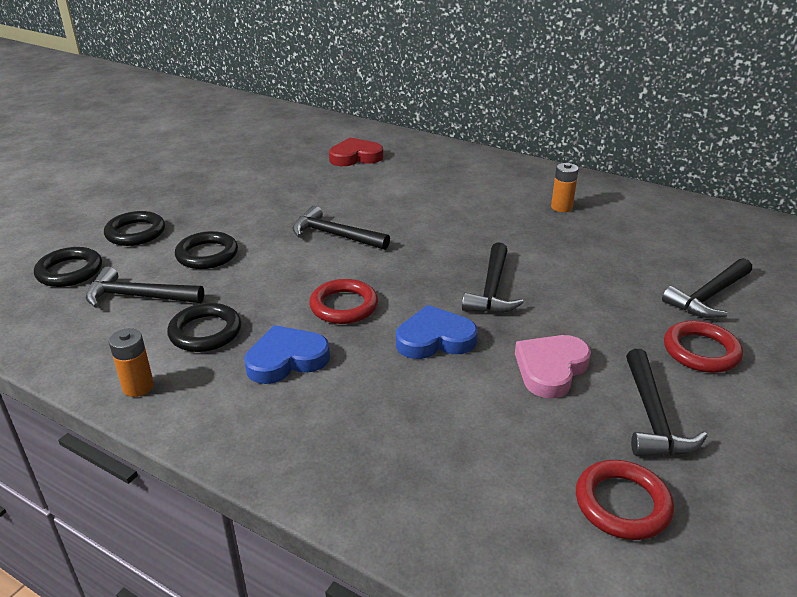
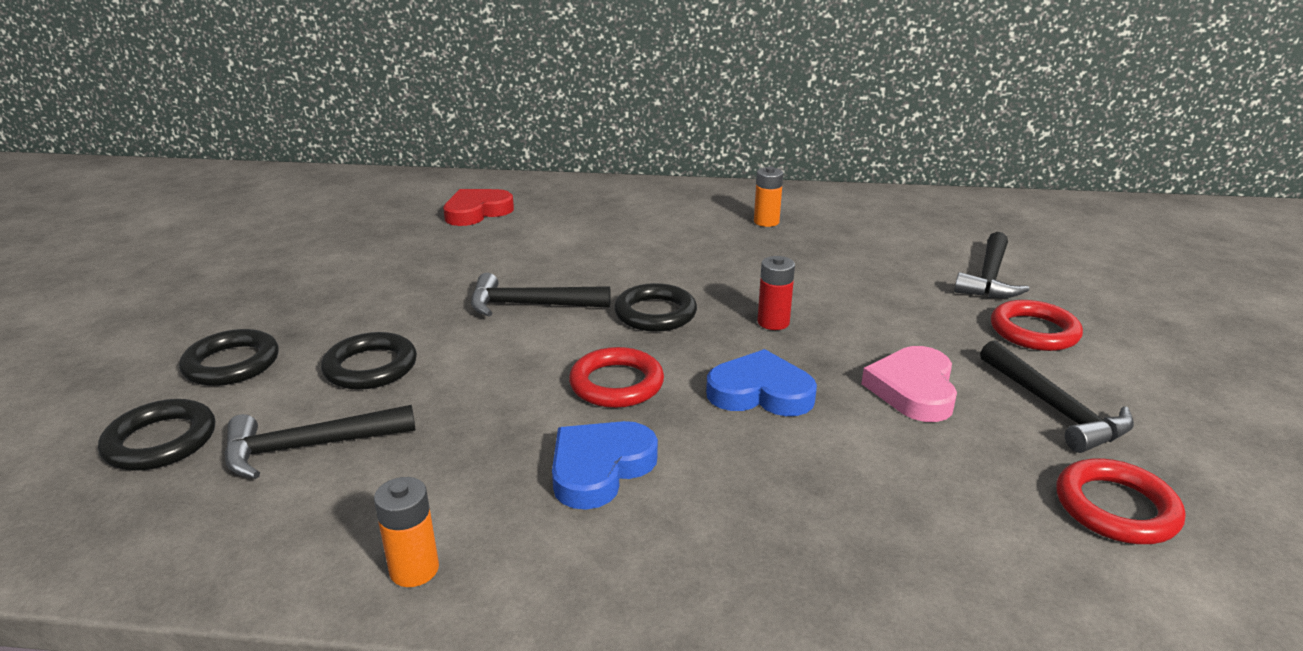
camera: 25 degrees left, 5 degrees down
black ring [167,303,241,352] -> black ring moved to [614,283,697,332]
blue heart [396,305,478,359] -> blue heart turned 45 degrees clockwise [706,349,817,416]
black hammer [462,242,524,313] -> red battery [757,256,795,330]

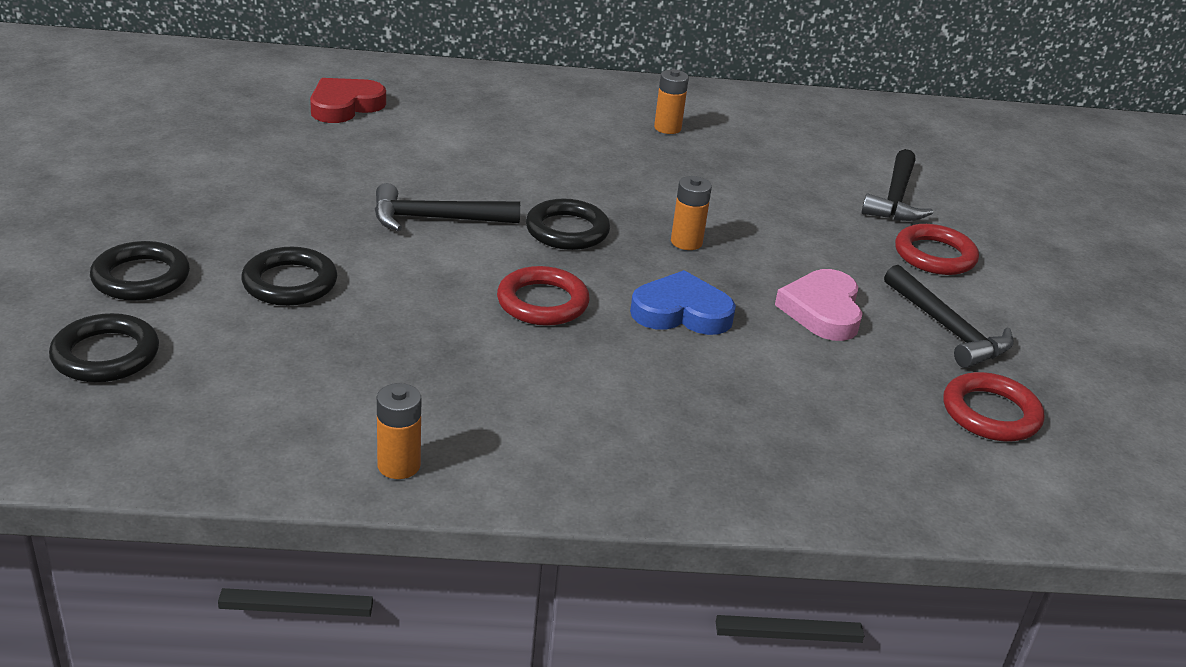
camera: 10 degrees left, 5 degrees up
black hammer [224,405,416,479] -> none
blue heart [552,421,658,510] -> none
red battery [757,256,795,330] -> orange battery [671,176,712,250]

